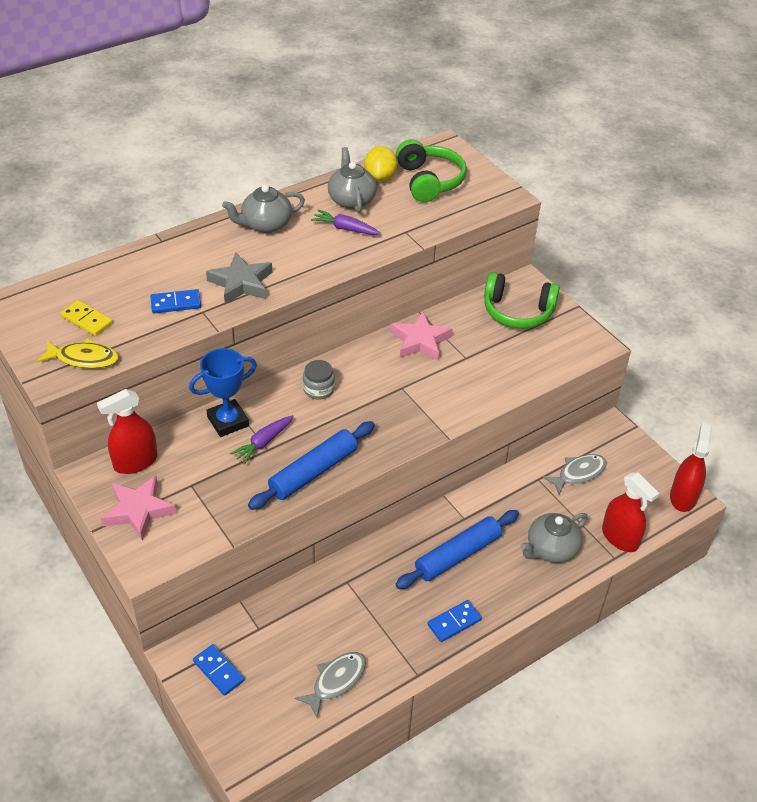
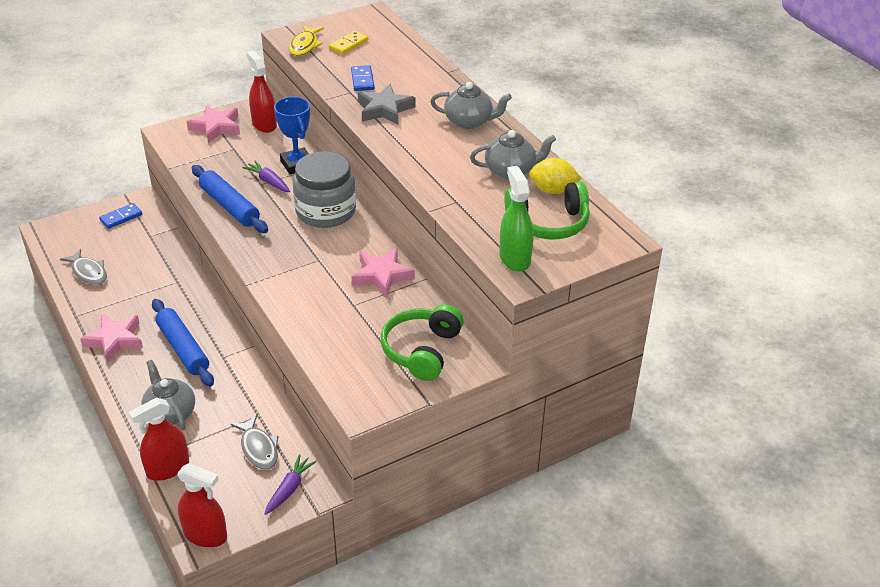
camera: 95 degrees right, 5 degrees down
grey teapot [222,185,305,233] -> grey teapot turned 120 degrees clockwise [430,82,512,129]
grey jar [303,360,335,400] -> grey jar [293,151,356,228], size x2.13
purple carrot [311,209,381,235] -> purple carrot moved to [264,454,317,515]
blue domino [428,600,482,642] -> pink star [80,315,143,363]
none -> green spray bottle [499,166,534,272]

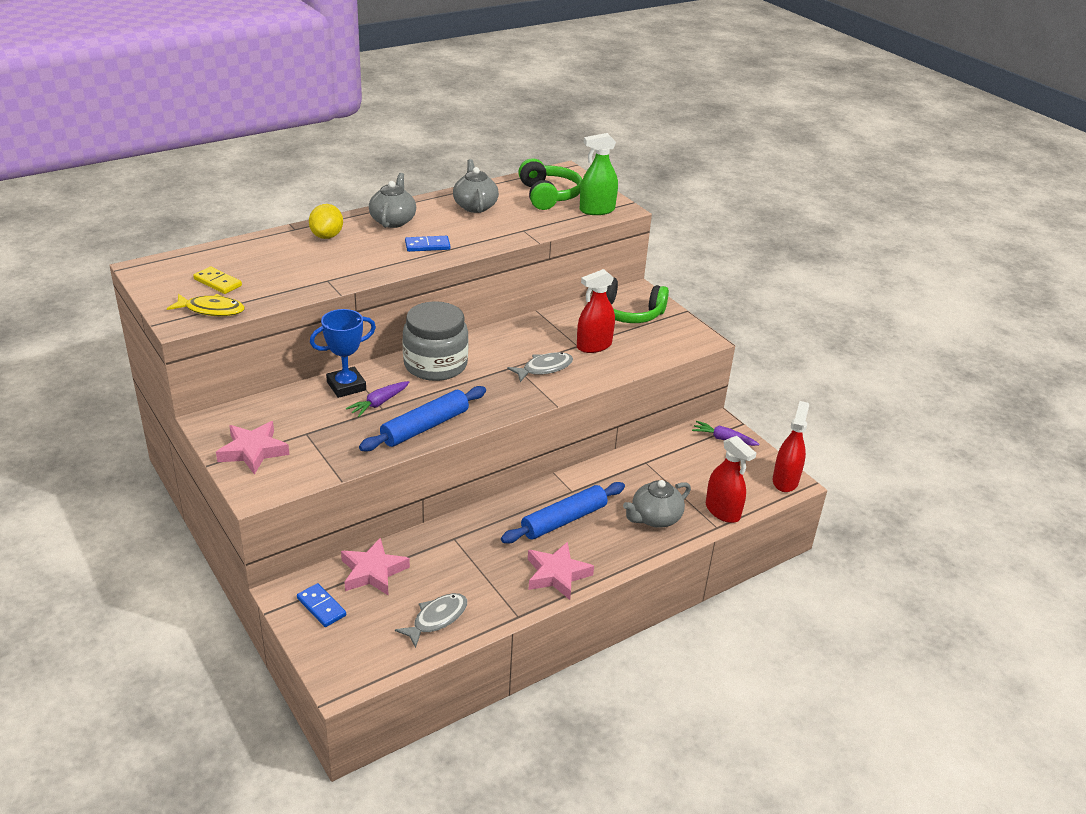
camera: 95 degrees left, 5 degrees down
grey fish [231,415,279,470] -> grey fish moved to [507,352,573,382]
red spray bottle [246,51,277,133] -> red spray bottle moved to [577,269,615,353]
blue domino [351,65,375,91] -> blue domino moved to [405,236,450,252]
pink star [352,248,415,298] -> pink star moved to [341,538,410,596]
grey star [358,84,416,124] -> none
yellow lemon [529,158,582,194] -> yellow lemon moved to [309,204,343,239]

